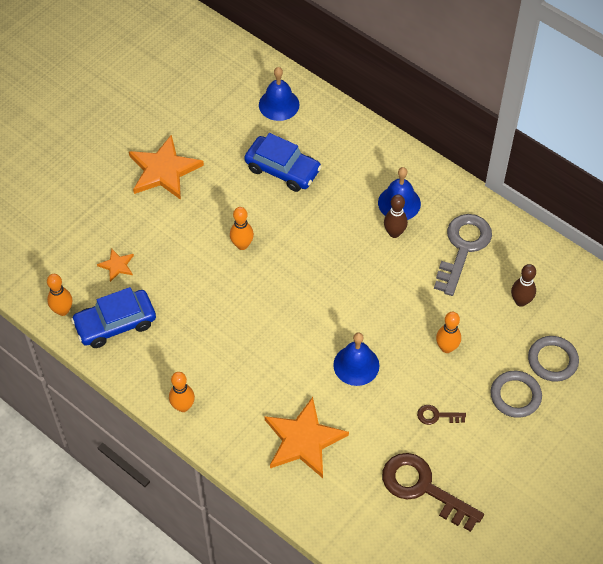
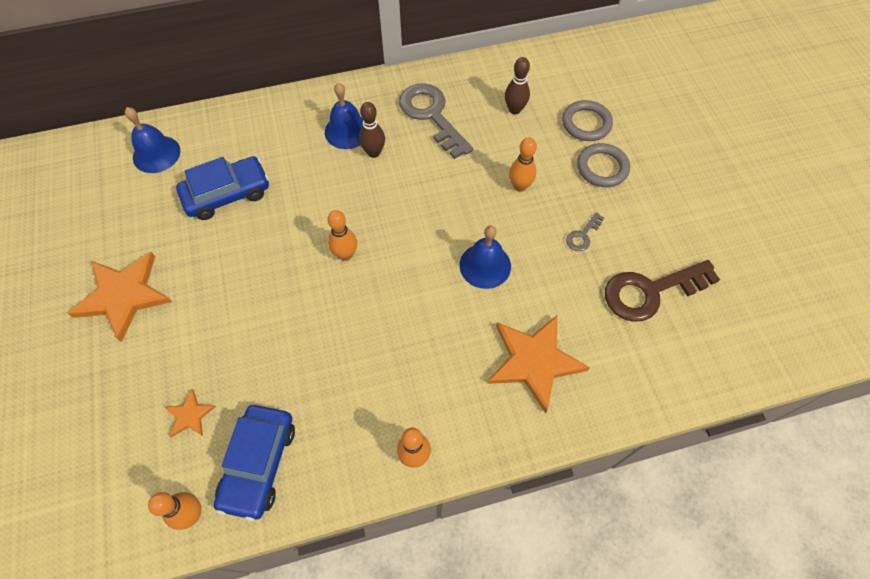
camera: 55 degrees left, 5 degrees up
orange bowling pin [230,207,254,250] -> orange bowling pin moved to [327,210,357,261]
brown key [417,405,466,425] -> grey key [566,212,604,251]

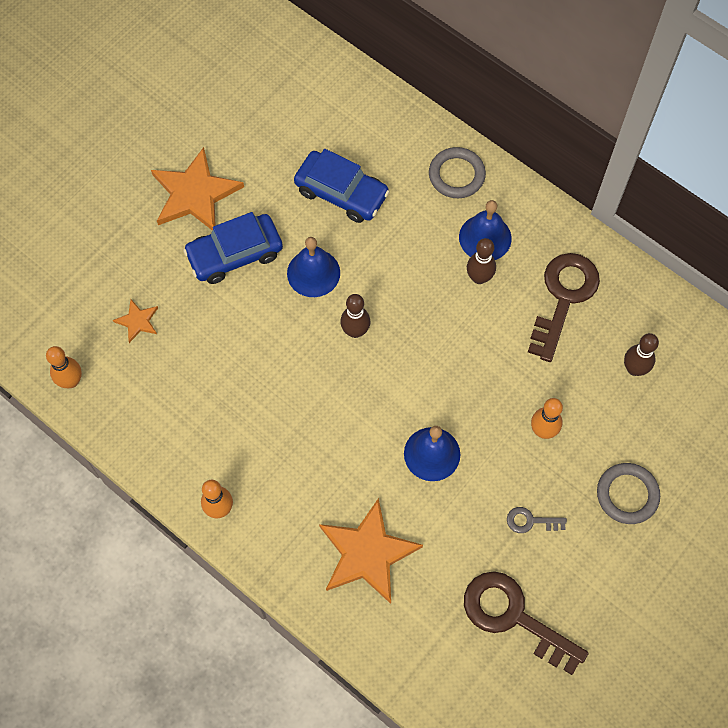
camera: 55 degrees right, 5 degrees up
blue bell [125,107,180,173] -> blue bell moved to [287,237,340,297]
blue car [214,405,295,521] -> blue car moved to [183,212,283,284]
orange bowling pin [327,210,357,261] -> brown bowling pin [340,294,370,338]
grey key [399,83,473,159] -> brown key [528,253,600,362]
grey ring [562,100,613,141] -> grey ring moved to [429,147,486,198]

